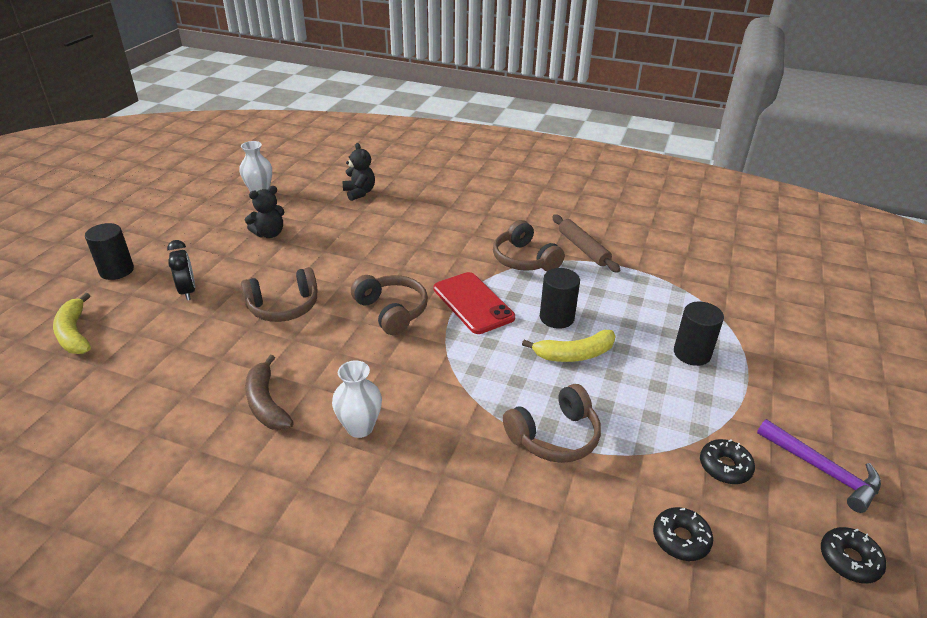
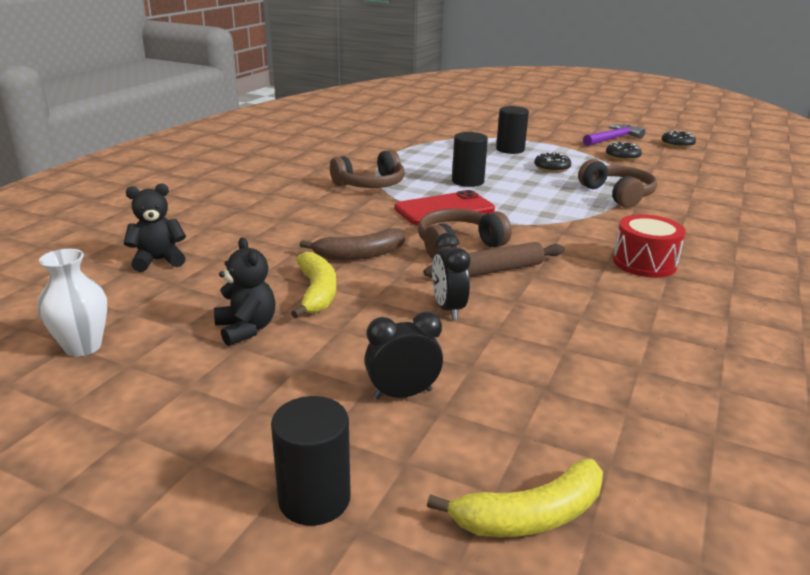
camera: 85 degrees left, 10 degrees down
brown headphones [241,267,318,322] -> black clock [432,233,470,320]
brown banana [245,355,294,430] -> brown banana moved to [300,228,405,260]
white vase [332,361,382,438] -> red drum [613,214,686,278]
yellow banana [522,330,616,362] -> yellow banana moved to [291,252,337,318]
brown rolling pin [552,215,620,273] -> brown rolling pin moved to [424,242,565,278]
black donut [653,507,713,561] -> black donut moved to [534,153,571,173]

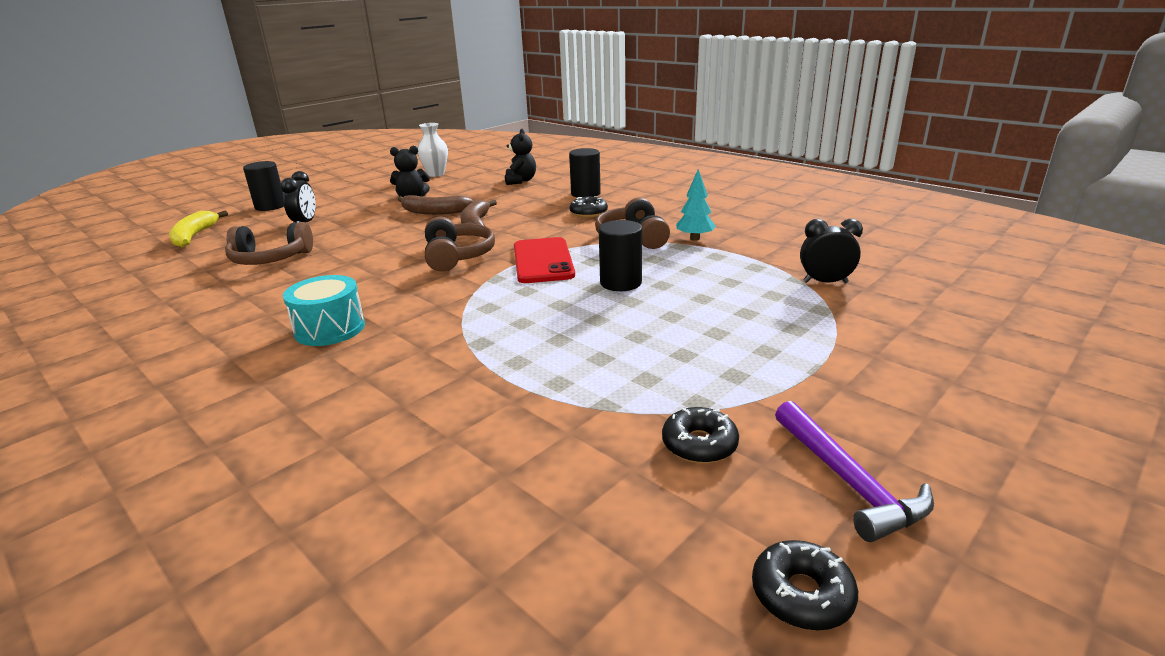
camera: 110 degrees right, 0 degrees up
yellow banana [291,252,337,318] -> brown banana [398,195,473,215]
brown rolling pin [424,242,565,278] -> none
black clock [432,233,470,320] -> black clock moved to [800,219,863,283]
black cylinder [496,106,529,154] -> black cylinder moved to [569,148,601,197]
black donut [534,153,571,173] -> black donut moved to [570,196,608,218]
brown headphones [578,159,657,208] -> brown headphones moved to [225,222,313,265]
red drum [613,214,686,278] -> turquoise drum [283,275,365,346]
none -> turquoise tree [676,169,716,241]

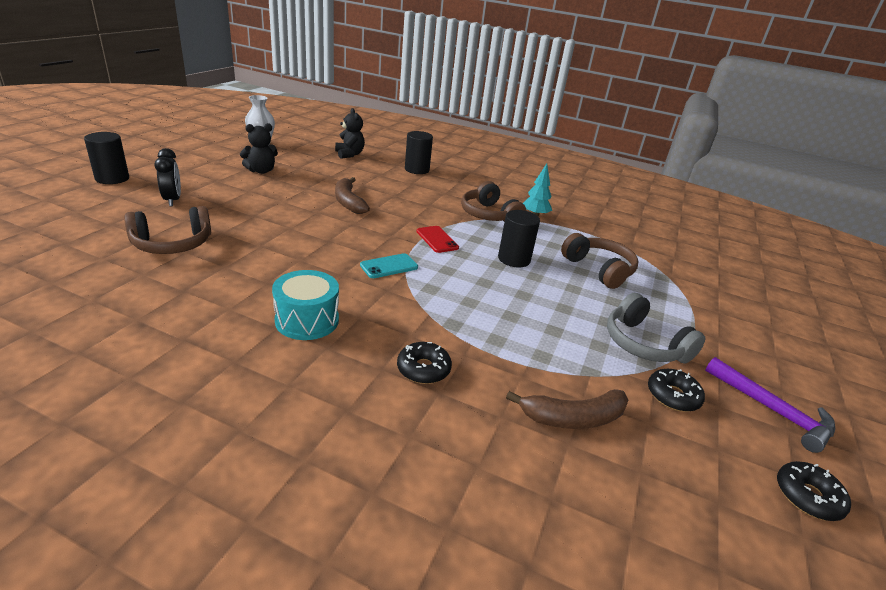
camera: 25 degrees left, 5 degrees up
yellow banana [169,211,228,247] -> none
brown banana [398,195,473,215] -> brown banana moved to [506,389,628,429]
brown headphones [425,217,495,272] -> brown headphones moved to [561,233,639,289]
red phone [514,237,575,283] -> red phone [417,226,459,253], size x0.58
black donut [570,196,608,218] -> black donut moved to [397,342,452,384]
black clock [800,219,863,283] -> none
none -> turquoise phone [360,253,418,278]
none -> grey headphones [607,293,705,363]

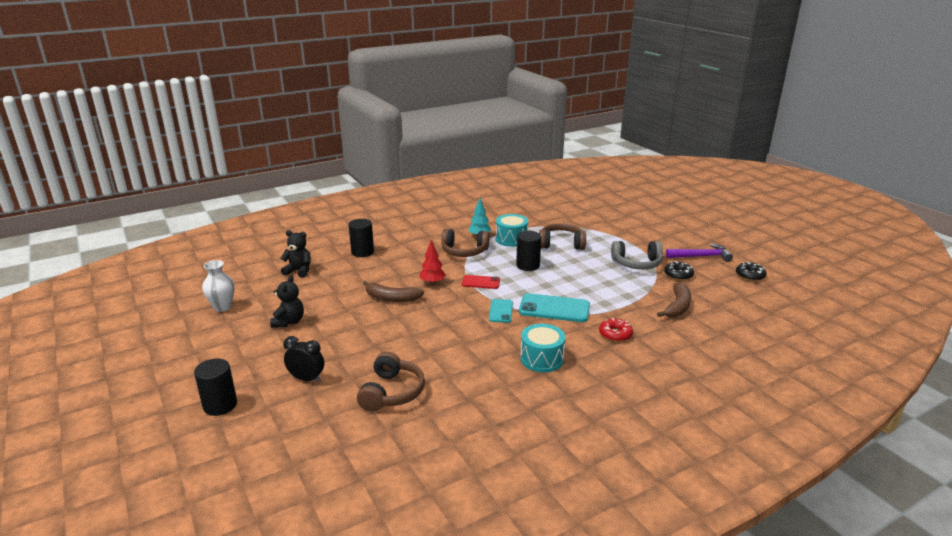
camera: 50 degrees left, 5 degrees down
black donut [397,342,452,384] -> red donut [599,318,633,342]
none -> red tree [419,240,446,284]
none -> turquoise drum [496,214,528,247]
none -> turquoise phone [519,293,590,322]

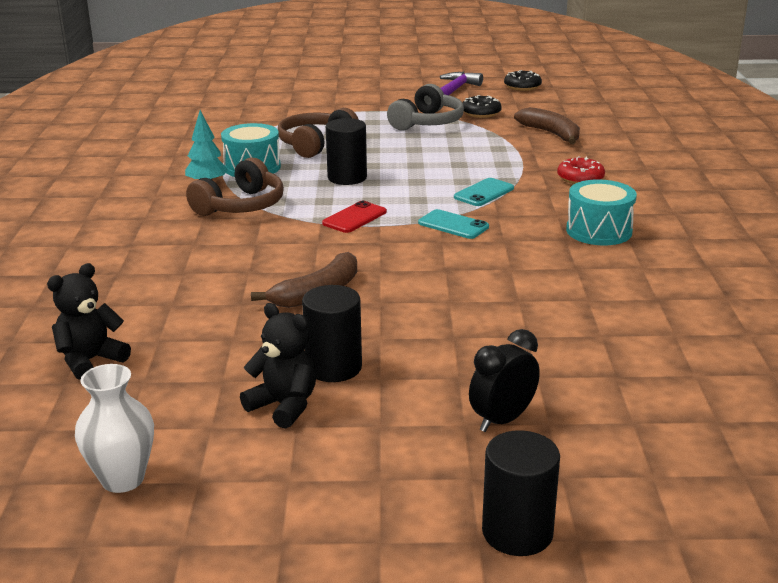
camera: 60 degrees left, 0 degrees up
black cylinder [349,219,374,257] -> black cylinder moved to [302,285,362,382]
brown headphones [357,352,425,411] -> none
red tree [419,240,446,284] -> none
turquoise phone [519,293,590,322] -> turquoise phone [454,178,514,206], size x0.58

